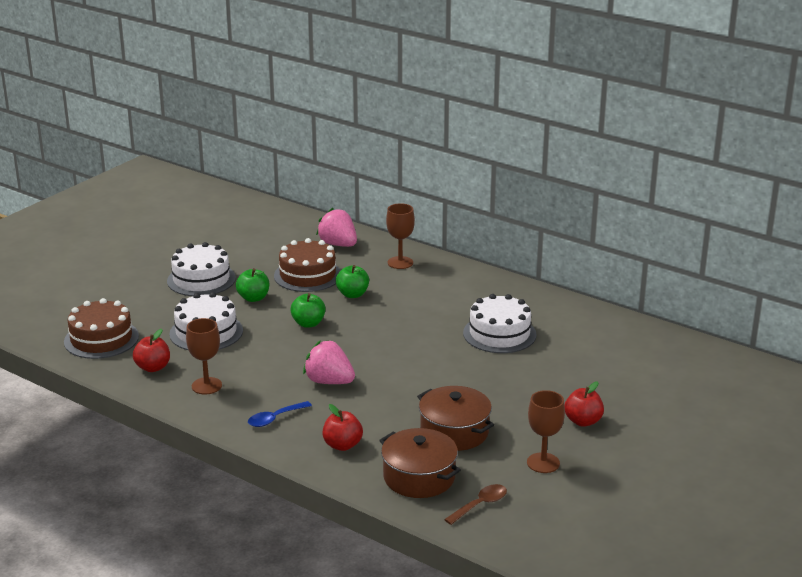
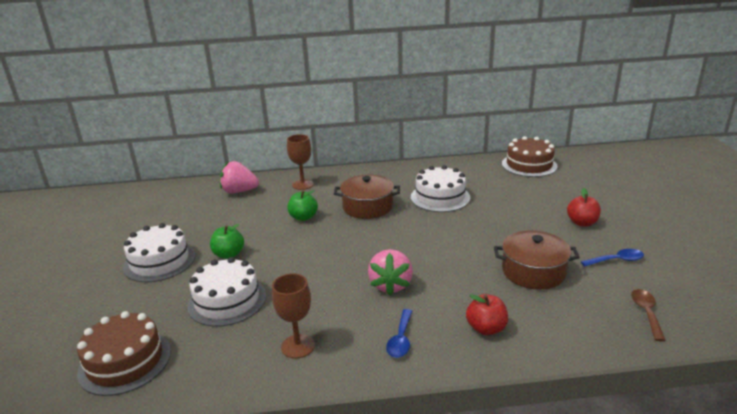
camera: 40 degrees left, 0 degrees up
red apple [133,329,170,372] -> none
brown cake [274,238,341,292] -> brown cake moved to [502,136,558,177]
green apple [290,293,326,328] -> none
pink strawberry [303,340,355,384] -> pink strawberry turned 75 degrees counterclockwise [368,249,413,296]
brown pot [379,428,461,498] -> brown pot moved to [334,175,400,219]
brown goblet [527,390,565,473] -> blue spoon [581,249,644,267]

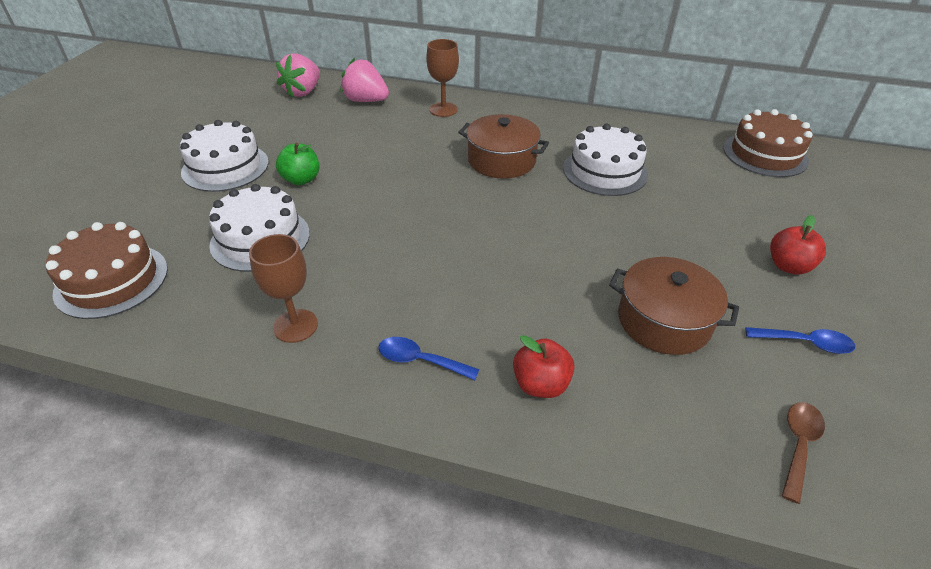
camera: 20 degrees right, 15 degrees up
green apple [287,190,318,221] -> none
pink strawberry [368,249,413,296] -> pink strawberry moved to [276,53,320,98]
blue spoon [386,309,412,358] -> blue spoon turned 75 degrees clockwise [378,337,479,380]

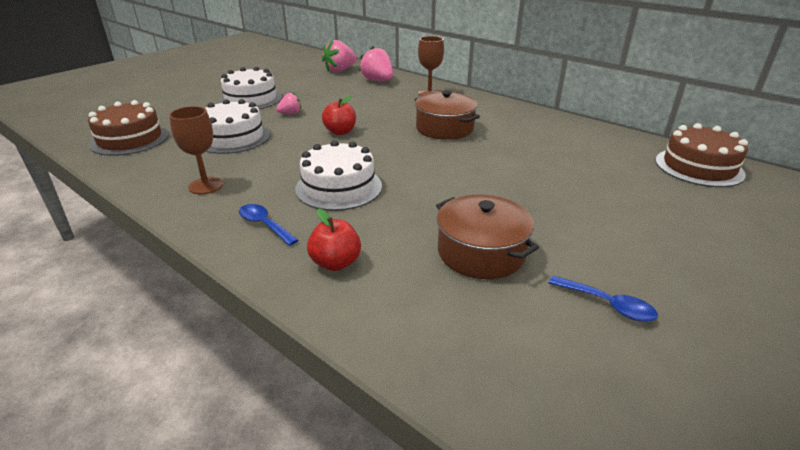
camera: 25 degrees right, 10 degrees down
green apple [276,143,319,185] -> pink strawberry [276,92,301,114]
white cake [563,124,648,196] -> white cake moved to [295,140,382,211]
red apple [770,215,826,274] -> red apple moved to [322,95,356,135]
brown spoon [782,402,825,504] -> none

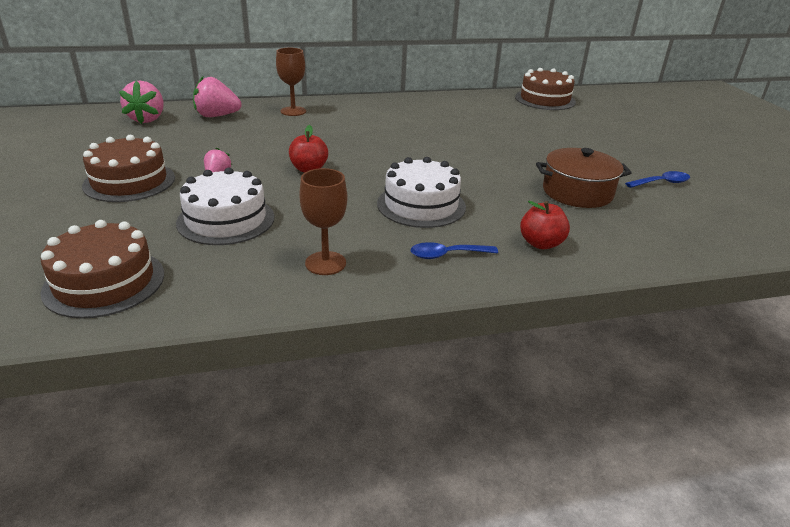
camera: 55 degrees left, 0 degrees up
white cake [219,67,282,109] -> brown cake [82,135,175,202]
brown pot [414,90,480,140] -> none

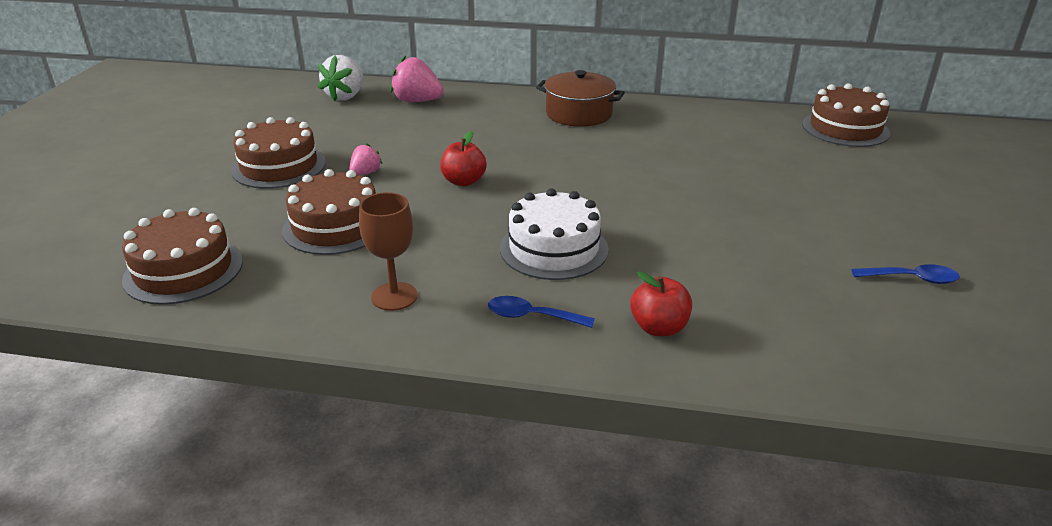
camera: 25 degrees right, 0 degrees up
pink strawberry [119,81,164,124] -> white strawberry [318,55,364,101]
white cake [176,167,274,245] -> brown cake [282,169,376,255]
brown goblet [276,48,306,116] -> none
brown pot [536,148,631,208] -> brown pot moved to [536,70,625,127]

